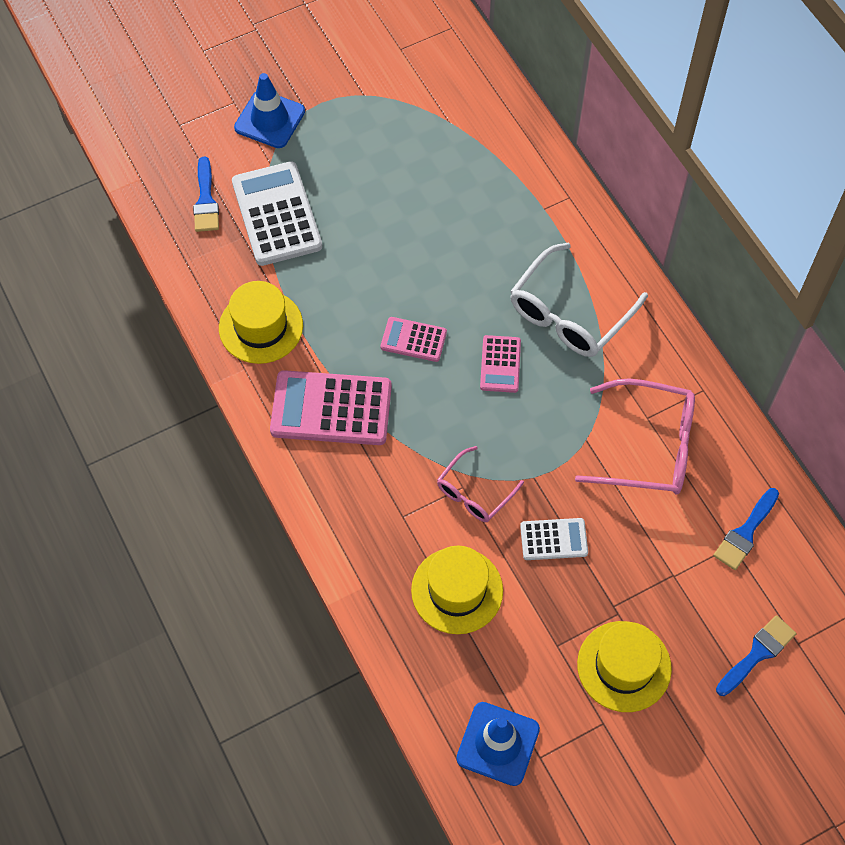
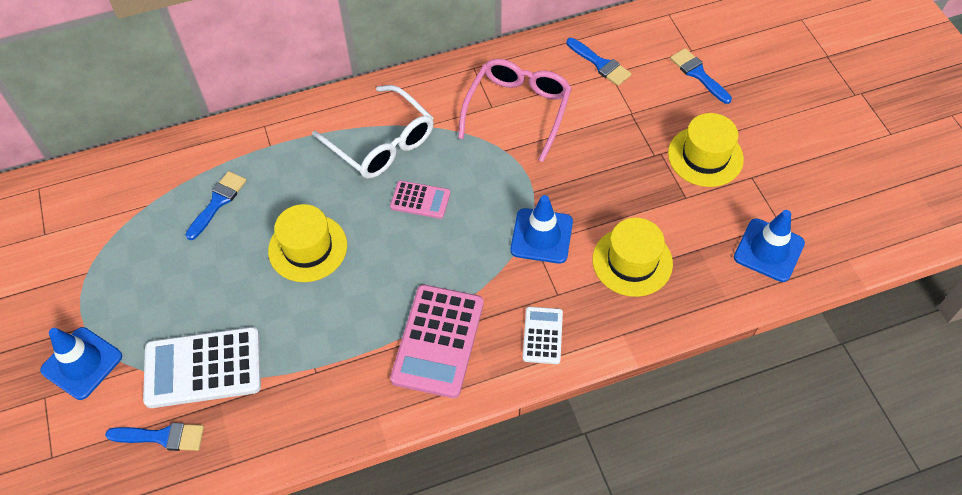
camera: 80 degrees left, 5 degrees down
yellow hat [219,281,303,364] -> yellow hat moved to [268,204,347,282]
pink calculator [381,317,447,362] -> none
pink glasses [437,446,524,522] -> blue traffic cone [510,195,573,264]
white calculator [520,518,588,560] -> white calculator moved to [523,307,563,364]
none -> blue brush [186,171,246,240]

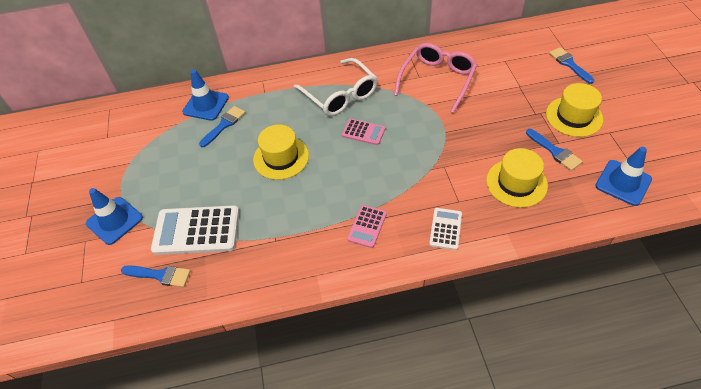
camera: 10 degrees right, 5 degrees down
pink calculator [390,285,484,398] -> pink calculator [347,205,387,248], size x0.54
blue traffic cone [510,195,573,264] -> blue traffic cone moved to [182,70,229,121]
blue brush [566,38,631,86] -> blue brush moved to [526,129,583,171]

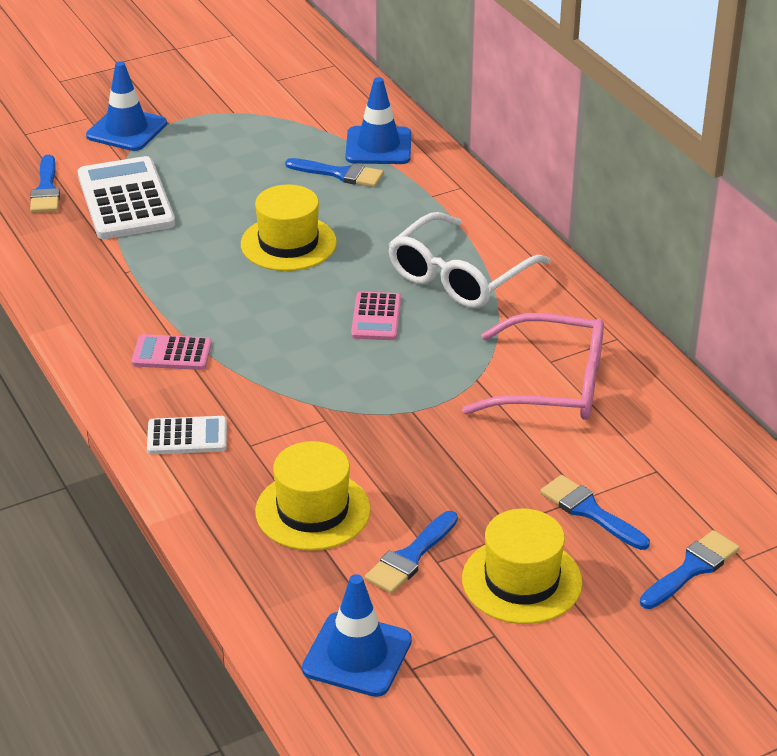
camera: 70 degrees right, 15 degrees down
none -> blue brush [540,475,650,550]

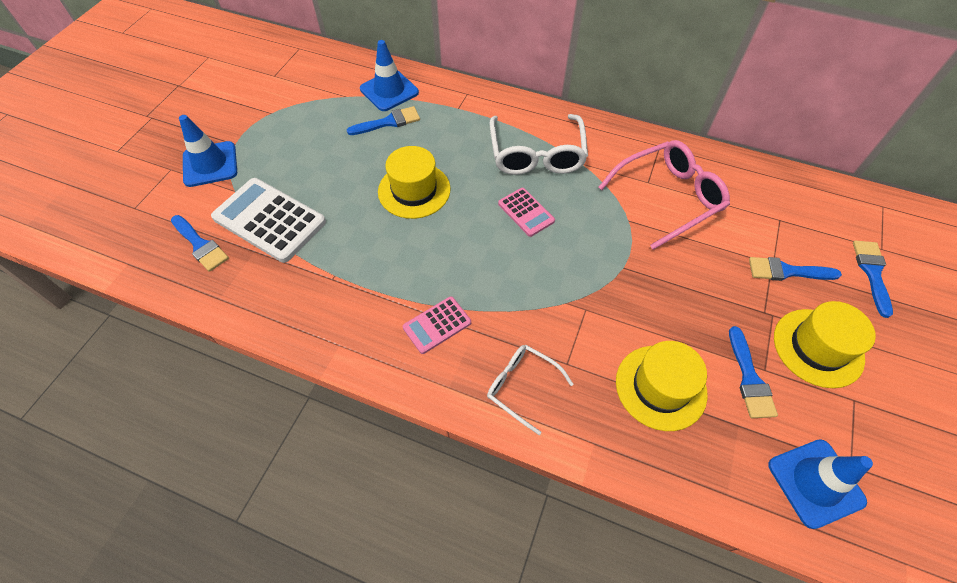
camera: 40 degrees left, 20 degrees up
white calculator [147,416,227,454] -> white glasses [487,345,574,435]

